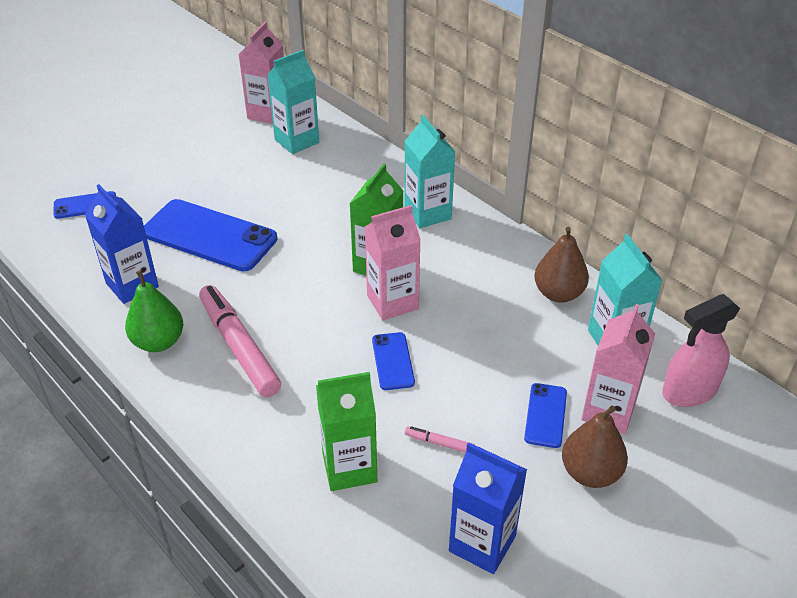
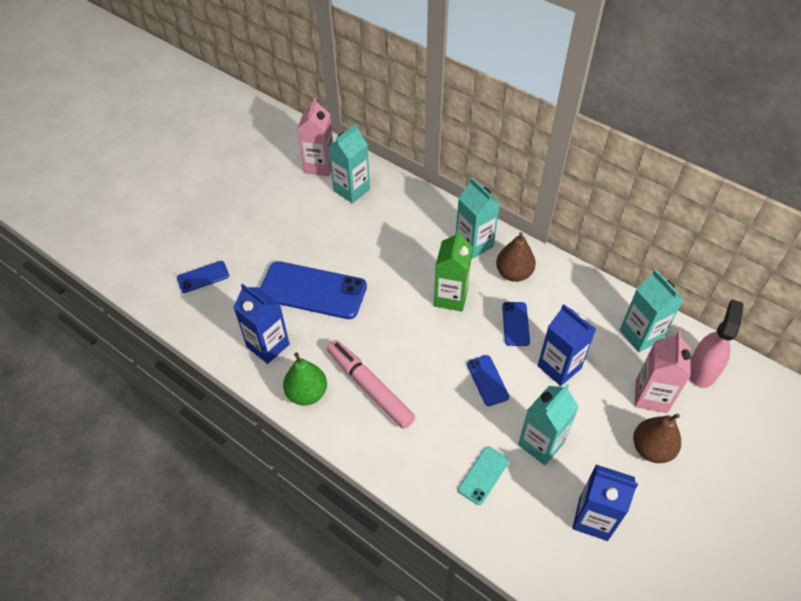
camera: 10 degrees left, 10 degrees up
green carton [316,372,377,491] -> turquoise phone [458,447,509,505]
pink carton [365,205,421,320] -> none
pink marker [405,426,475,453] -> turquoise carton [518,384,579,465]
blue phone [524,383,567,448] -> blue phone moved to [502,302,530,346]
brown pear [534,226,589,303] -> brown pear moved to [496,232,536,282]
pink spray bottle [662,294,740,407] -> pink spray bottle turned 150 degrees clockwise [690,299,743,388]
none -> blue carton [538,304,596,386]

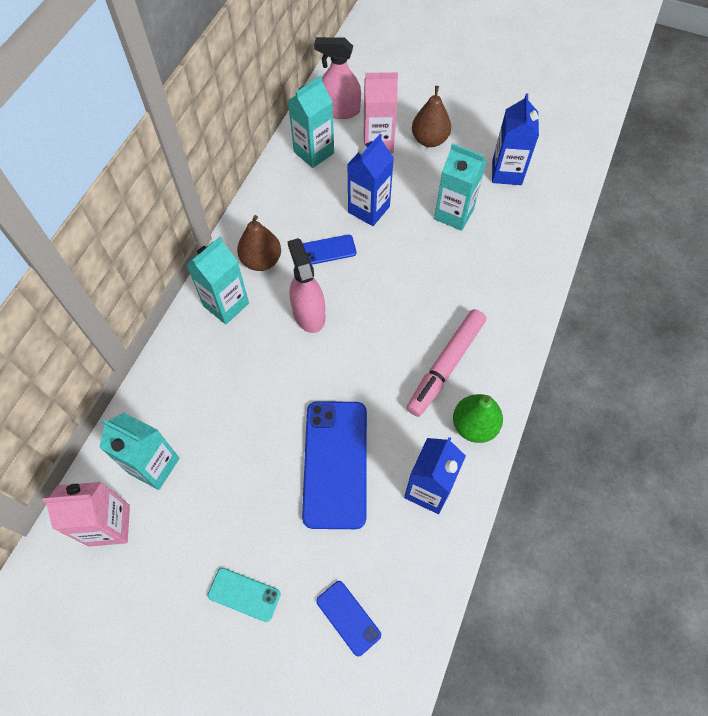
camera: 105 degrees left, 10 degrees up
green carton [434,230,473,312] -> pink spray bottle [287,238,325,333]
turquoise phone [458,447,509,505] -> turquoise phone moved to [208,568,281,622]
blue phone [467,355,509,406] -> none

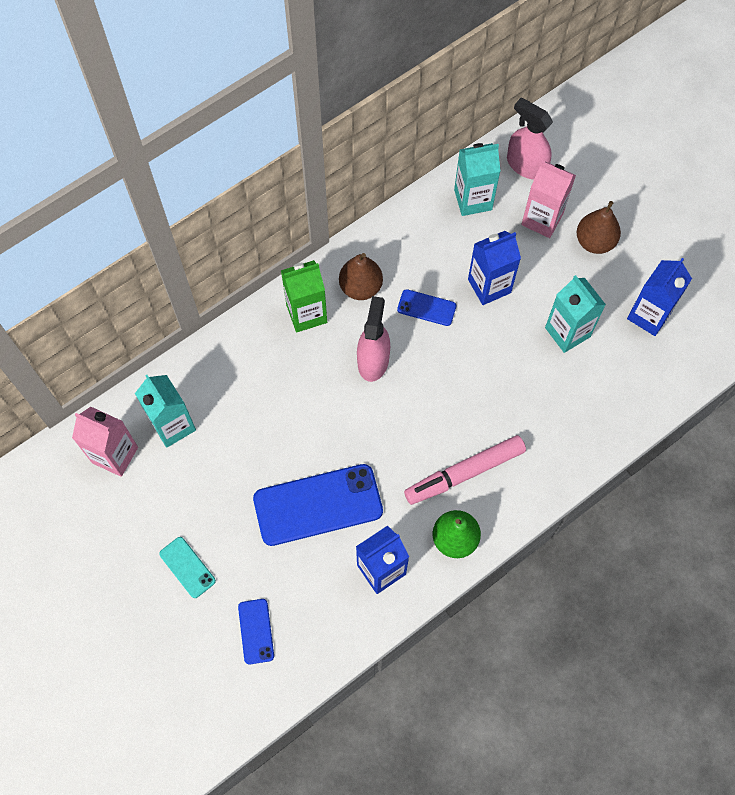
camera: 30 degrees right, 5 degrees up
turquoise carton [186,237,249,324] -> green carton [281,260,327,332]
blue phone [302,401,367,529] -> blue phone turned 45 degrees clockwise [253,464,383,546]

